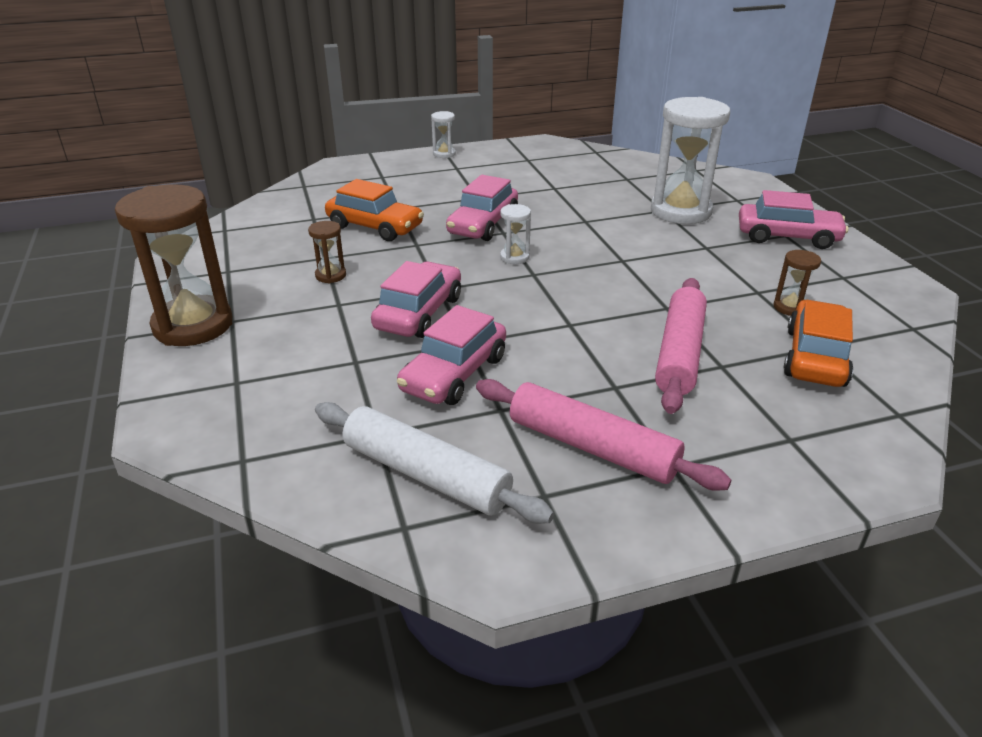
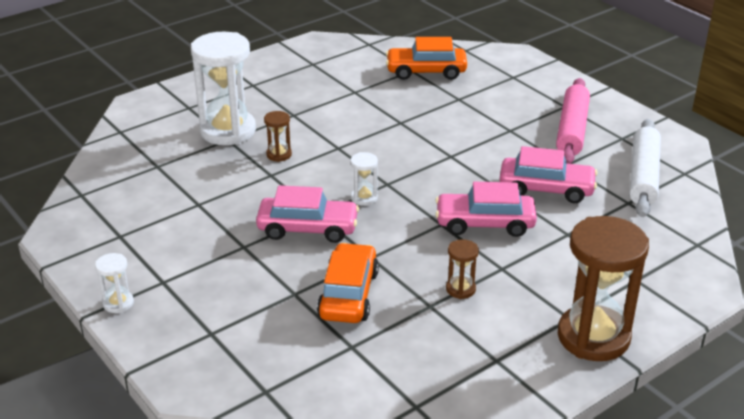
camera: 110 degrees left, 0 degrees up
pink rolling pin [655,278,707,414] -> none
pink car [739,190,849,249] -> none
brown hourglass [773,250,821,316] -> brown hourglass moved to [264,111,292,162]

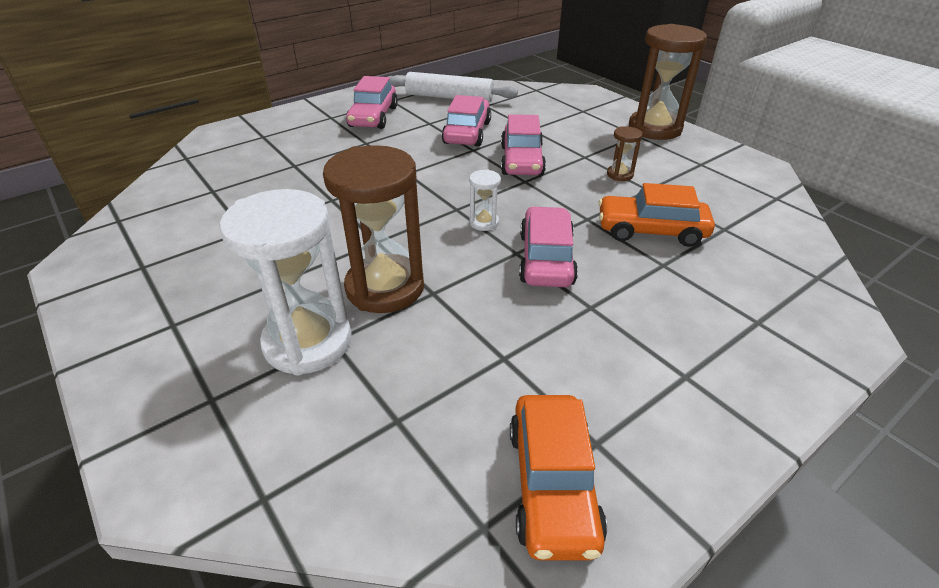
camera: 90 degrees left, 5 degrees up
white hourglass [95,253,134,313] -> none
brown hourglass [264,111,292,162] -> brown hourglass [323,145,424,313], size x2.28
orange car [386,37,467,80] -> orange car moved to [510,395,607,560]
pink rolling pin [556,78,590,164] -> pink car [346,76,398,129]

